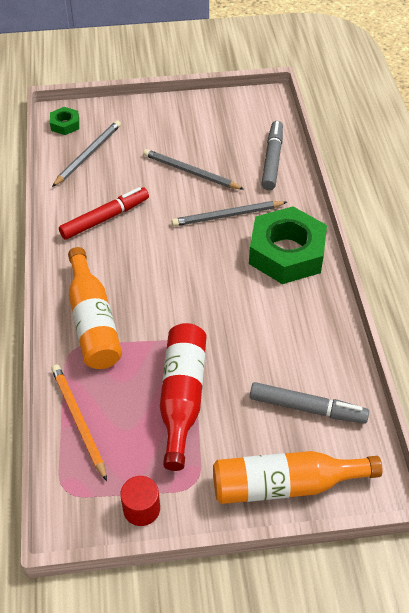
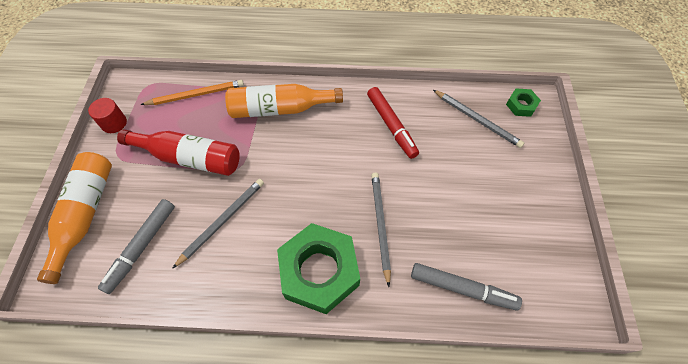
camera: 100 degrees right, 10 degrees up
grey pencil [143,149,244,190] -> grey pencil moved to [172,179,264,269]

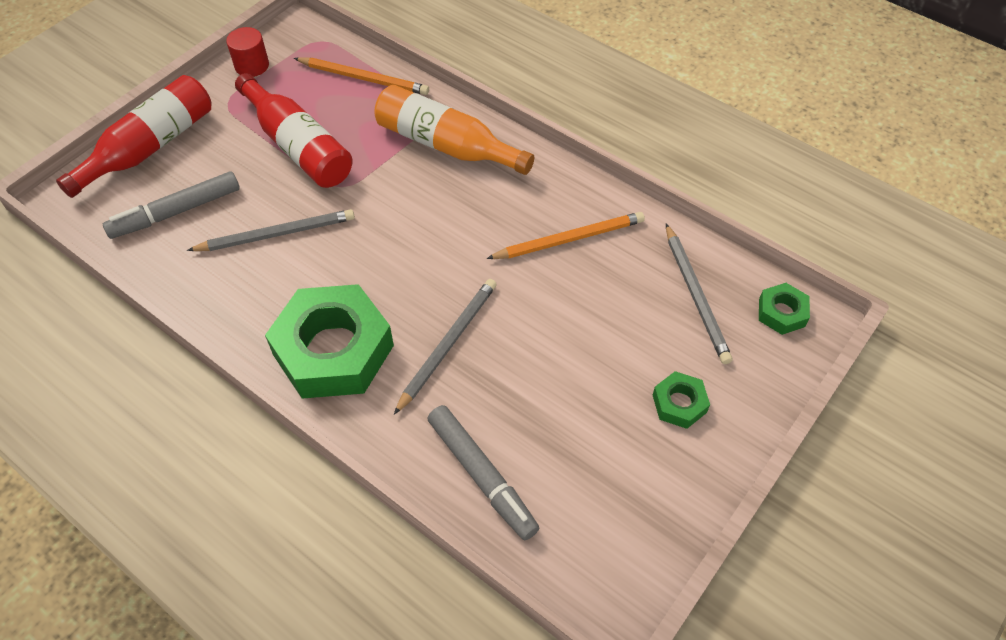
camera: 35 degrees right, 5 degrees down
orange bottle [37,152,112,284] -> red bottle [56,75,211,198]
red marker [367,87,419,159] -> orange pencil [486,212,645,259]
none -> green nut [653,371,710,429]

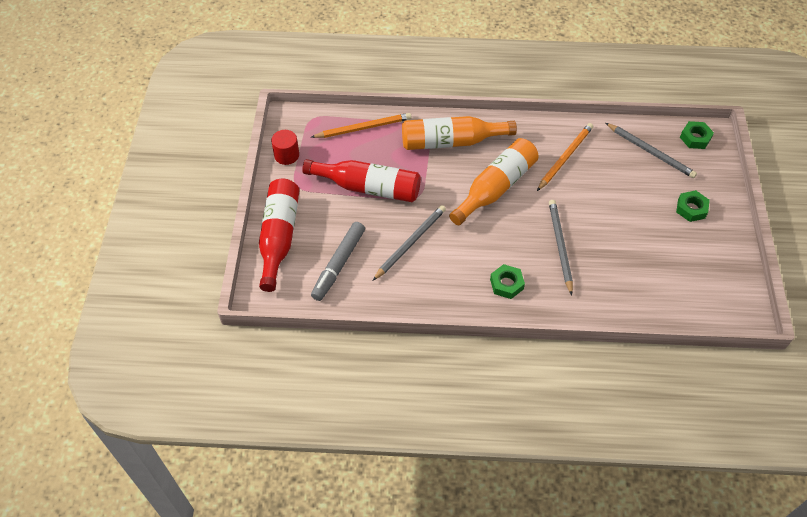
camera: 35 degrees left, 0 degrees up
green nut [265,284,394,399] -> green nut [490,264,525,299], size x0.45
grey marker [428,405,539,540] -> none
none -> orange bottle [449,138,539,225]

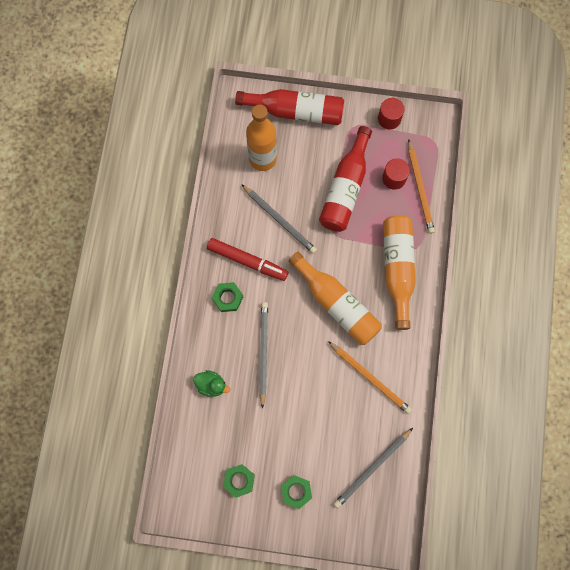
camera: 95 degrees right, 20 degrees up
grey marker [311,222,365,301] -> orange bottle [246,104,277,171]
grey pencil [549,200,573,296] -> grey pencil turned 90 degrees counterclockwise [259,302,268,409]
green nut [680,121,714,149] -> green nut moved to [223,464,255,498]
none -> green duck [194,370,230,397]
none -> red marker [207,238,288,281]
none -> red cylinder [382,159,410,190]

